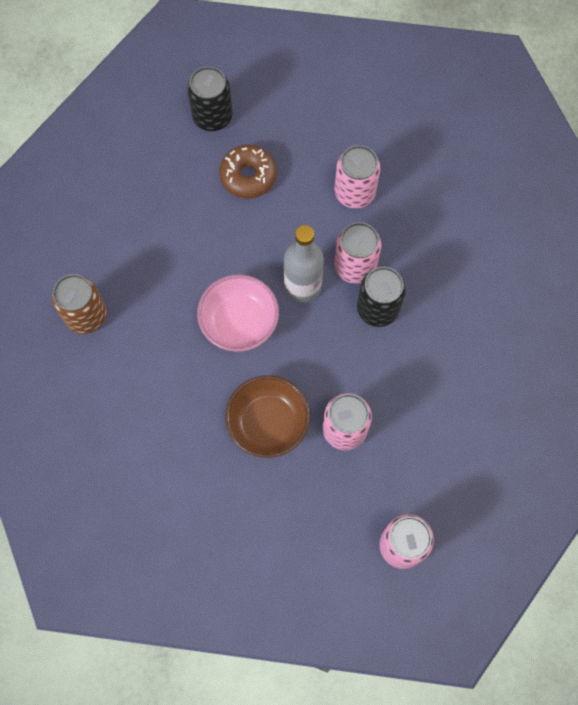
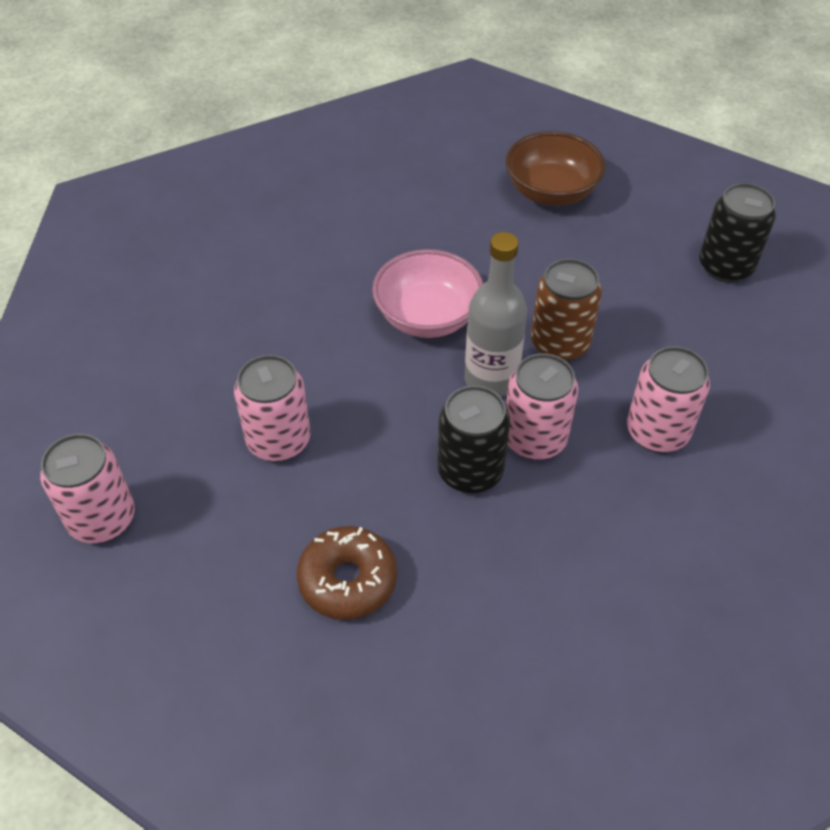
camera: 85 degrees right, 20 degrees down
brown can [52,274,107,334] -> brown can moved to [531,259,602,361]
brown donut [219,145,277,199] -> brown donut moved to [297,526,397,620]
brown bowl [225,375,310,458] -> brown bowl moved to [506,131,605,206]

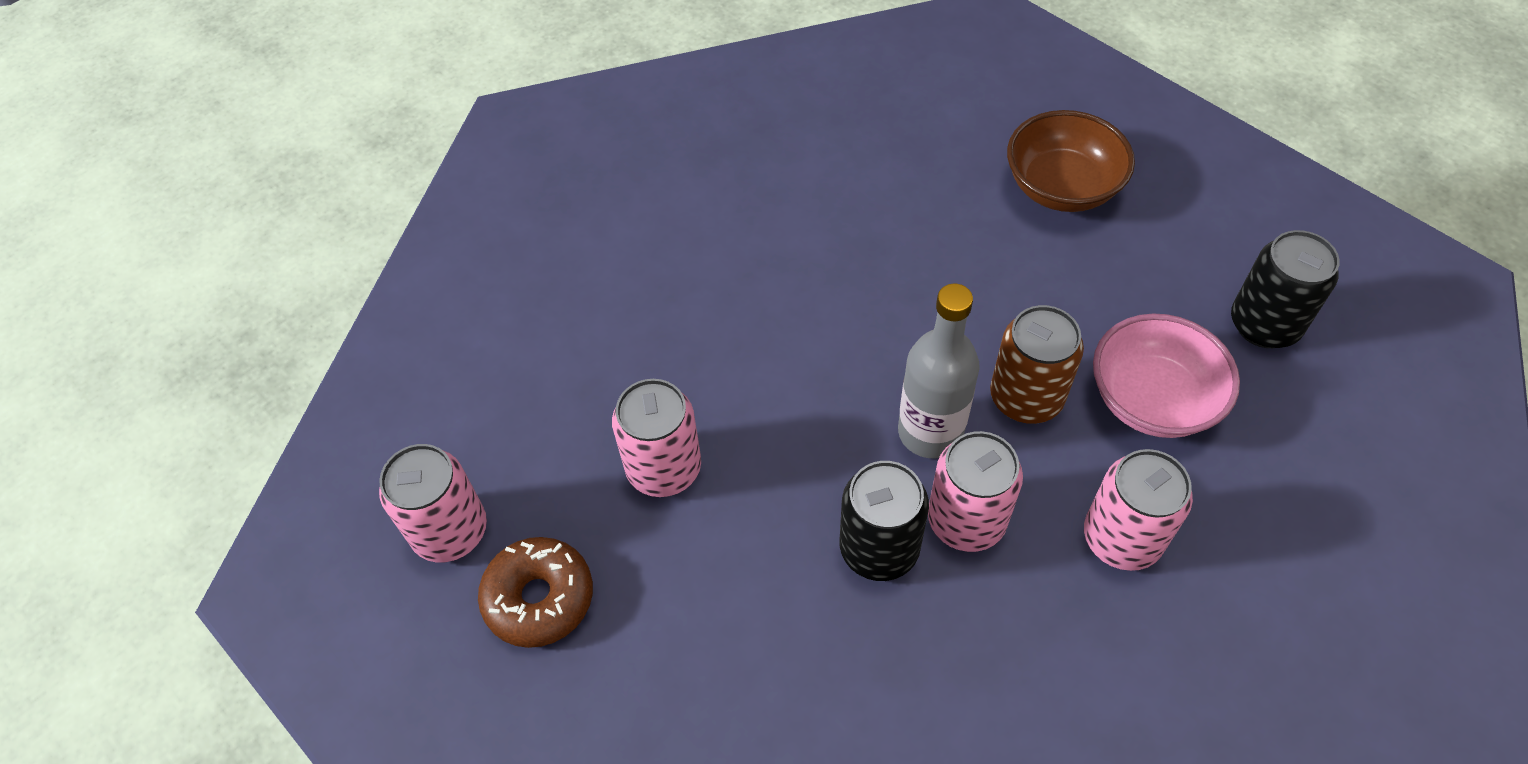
camera: 15 degrees right, 5 degrees up
brown donut [297,526,397,620] -> brown donut moved to [478,537,593,648]
pink bowl [372,249,483,338] -> pink bowl moved to [1093,314,1240,438]

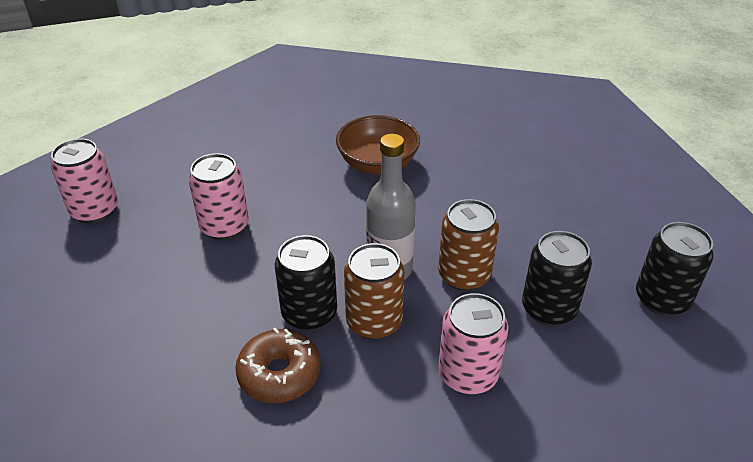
camera: 25 degrees right, 15 degrees down
brown donut [478,537,593,648] -> brown donut moved to [235,328,321,403]
pink can [928,431,1023,552] -> brown can [344,243,405,340]
brown bowl [1007,110,1135,212] -> brown bowl moved to [336,115,420,175]
pink bowl [1093,314,1240,438] -> black can [522,231,592,326]

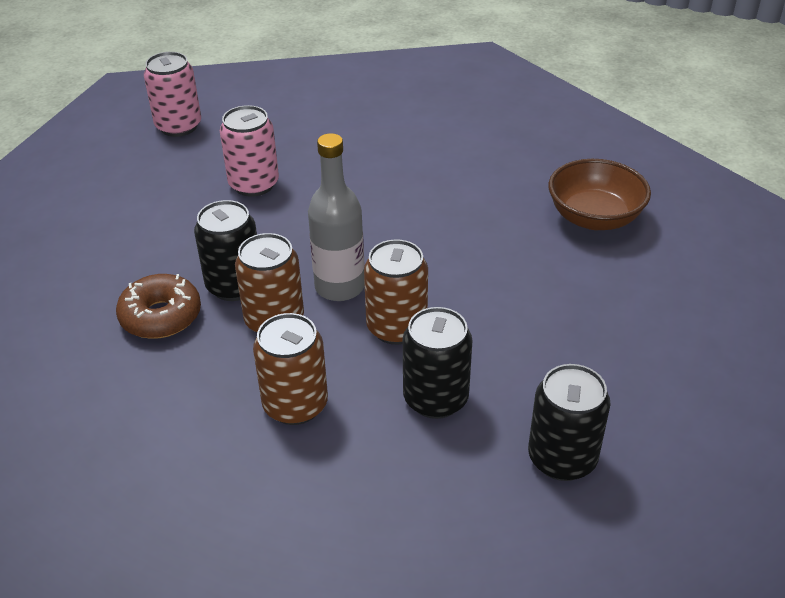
camera: 40 degrees right, 0 degrees up
brown bowl [336,115,420,175] -> brown bowl moved to [548,159,651,230]
pink can [438,293,509,395] -> brown can [253,313,328,425]

